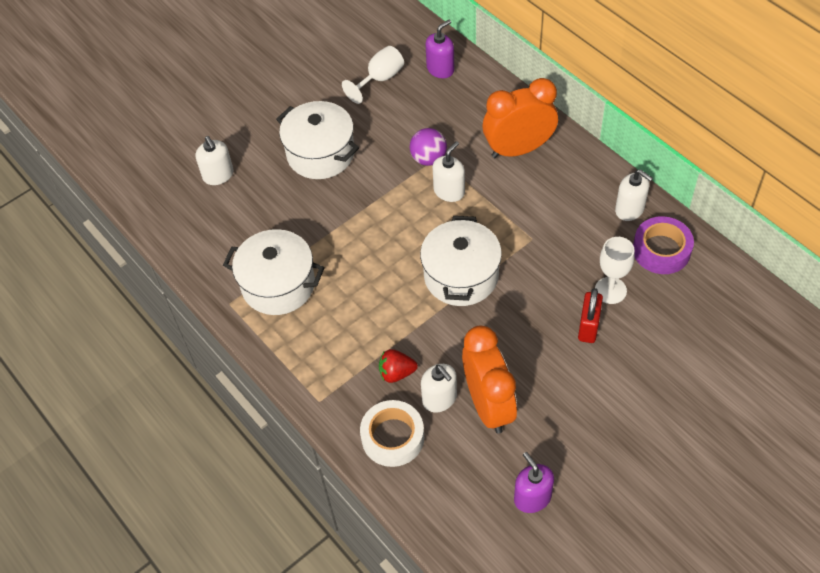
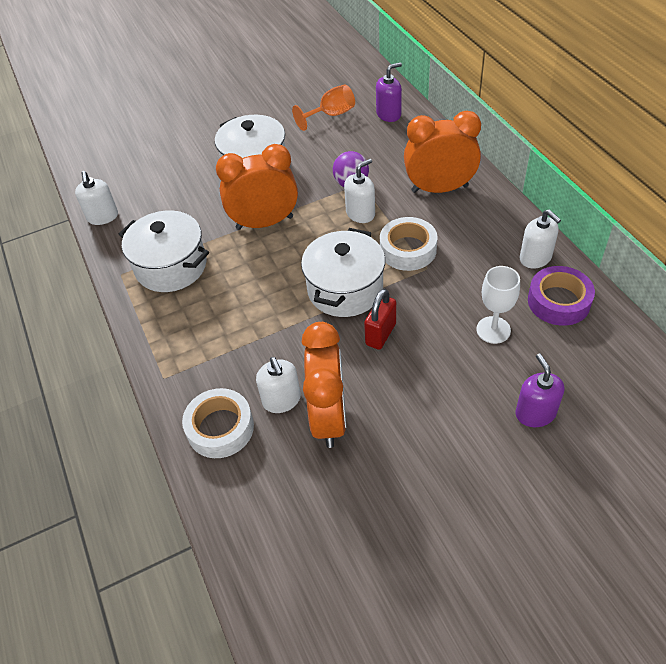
camera: 15 degrees right, 5 degrees down
white soap dispenser [196,136,234,185] -> white soap dispenser moved to [75,171,118,225]
white goblet [342,46,404,104] -> orange goblet [292,84,355,131]
red strawberry [379,349,418,383] -> none
purple soap dispenser [514,452,554,513] -> purple soap dispenser moved to [515,354,564,427]
red padlock [578,288,603,343] -> red padlock moved to [364,289,396,350]
none -> orange clock [216,144,298,230]
none -> white tape [380,217,437,271]

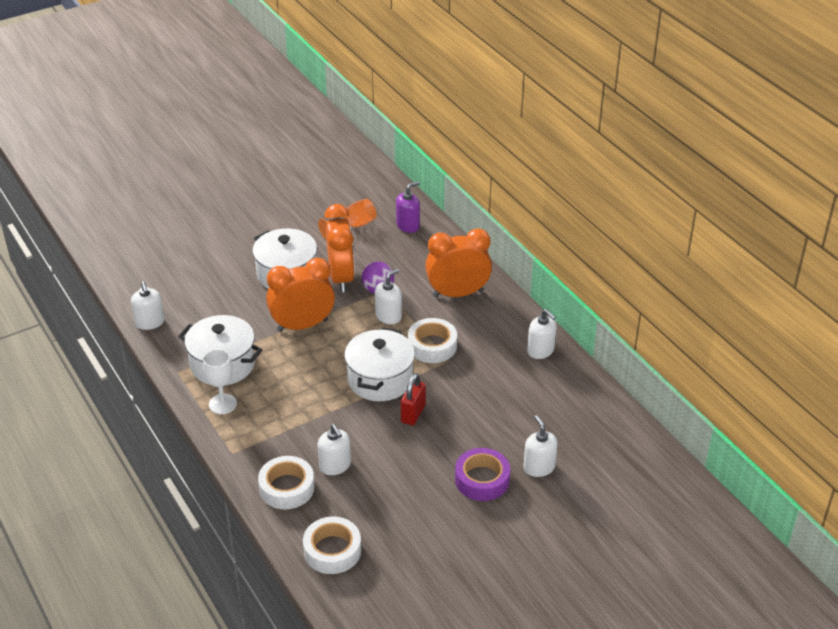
camera: 10 degrees left, 10 degrees down
orange clock [302,322,346,448] -> orange clock moved to [324,204,355,292]
white goblet [476,266,520,344] -> white goblet moved to [203,349,237,414]
purple soap dispenser [515,354,564,427] -> white soap dispenser [523,415,558,477]
purple tape [528,266,595,326] -> purple tape moved to [455,448,510,501]
none -> white tape [303,516,361,574]

